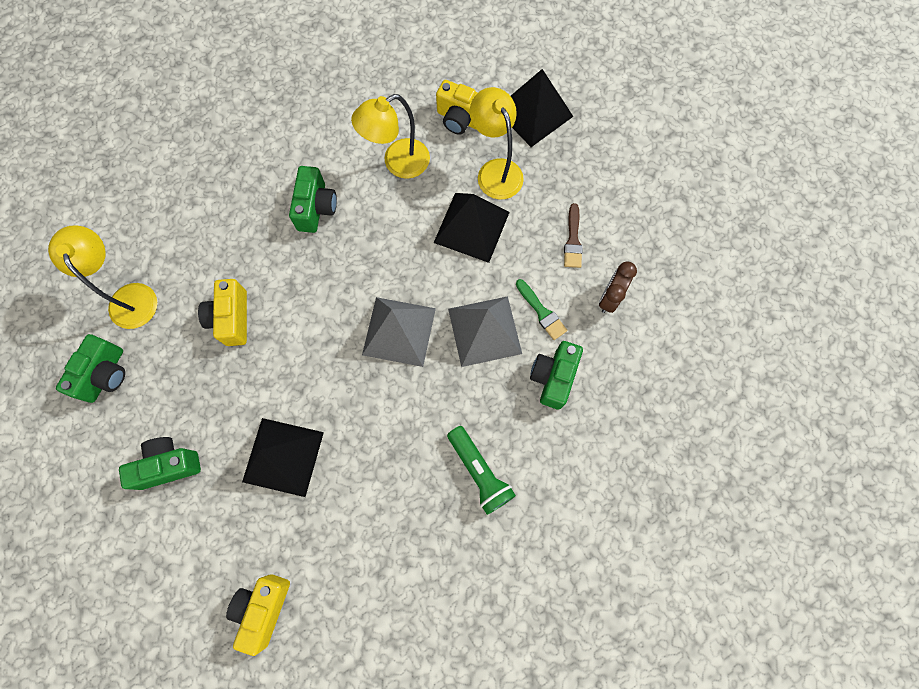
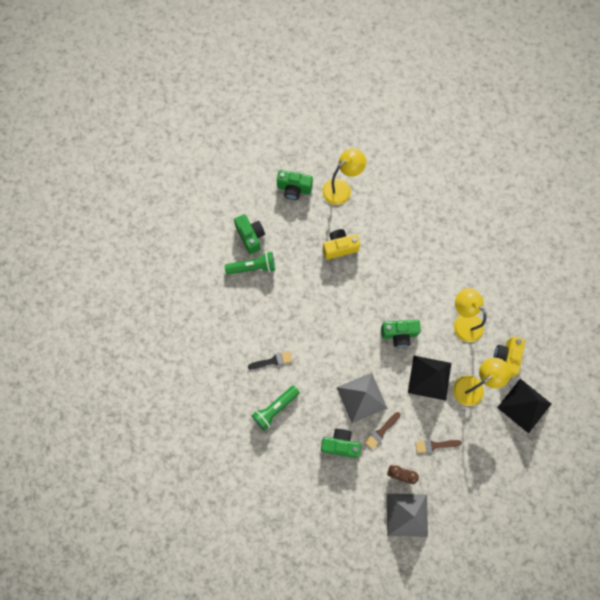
camera: 80 degrees right, 0 degrees up
yellow camera [226,574,290,656] -> none
black pyramid [242,418,324,497] -> none
green camera [289,166,337,233] -> green camera moved to [381,320,421,347]
grey pyramid [362,297,436,367] -> grey pyramid moved to [387,494,428,537]
green brush [516,279,568,340] -> brown brush [364,412,400,450]
none -> green flashlight [225,252,275,275]
none -> black brush [248,351,292,370]

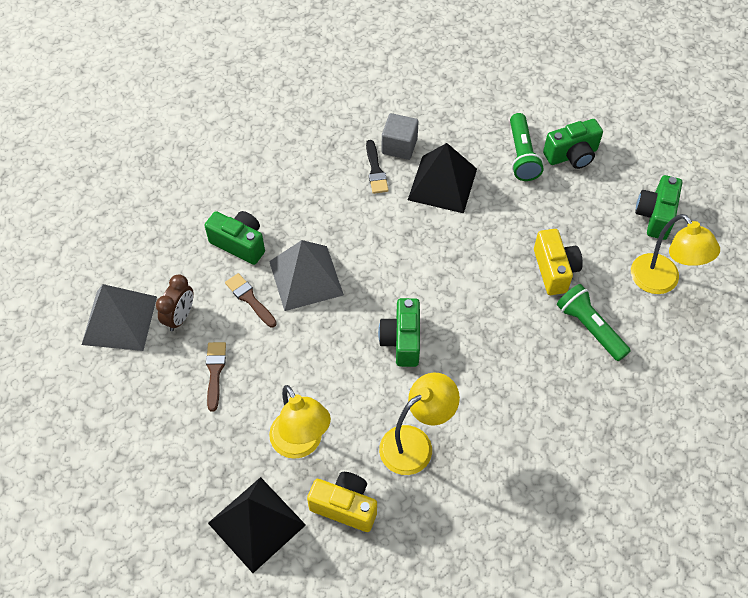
camera: 95 degrees right, 15 degrees down
green flashlight [252,385,300,431] -> green flashlight moved to [557,284,631,361]
green camera [321,429,361,458] -> green camera turned 75 degrees counterclockwise [204,211,265,265]
black pyramid [408,356,451,401] -> black pyramid moved to [408,143,477,213]
none -> grey cube [382,113,419,160]

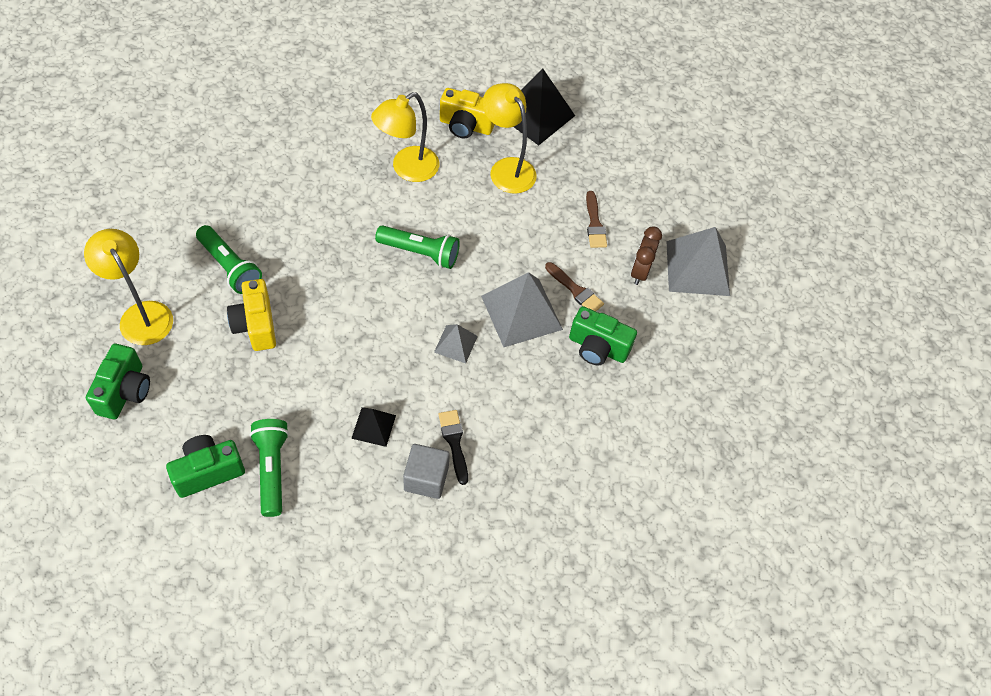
camera: 170 degrees right, 0 degrees up
green camera [378,298,420,367] -> green flashlight [375,225,460,269]
black pyramid [408,143,477,213] -> black pyramid [351,407,396,447], size x0.52
none -> grey pyramid [434,324,478,363]

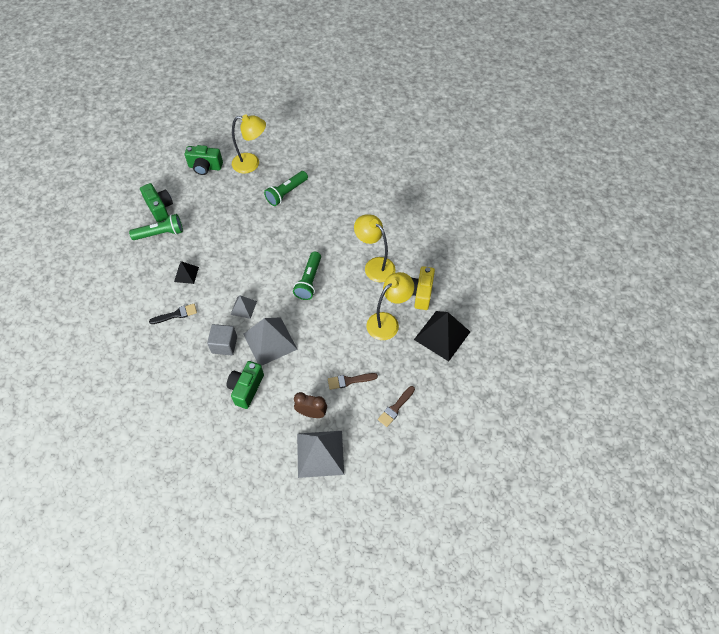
camera: 90 degrees right, 0 degrees up
yellow lamp [84,229,173,345] -> yellow lamp turned 45 degrees clockwise [232,115,266,174]
yellow camera [227,279,276,351] -> none
grey cube [403,444,450,499] -> grey cube moved to [207,324,237,355]
brown brush [545,262,604,311] -> brown brush moved to [378,386,415,427]

